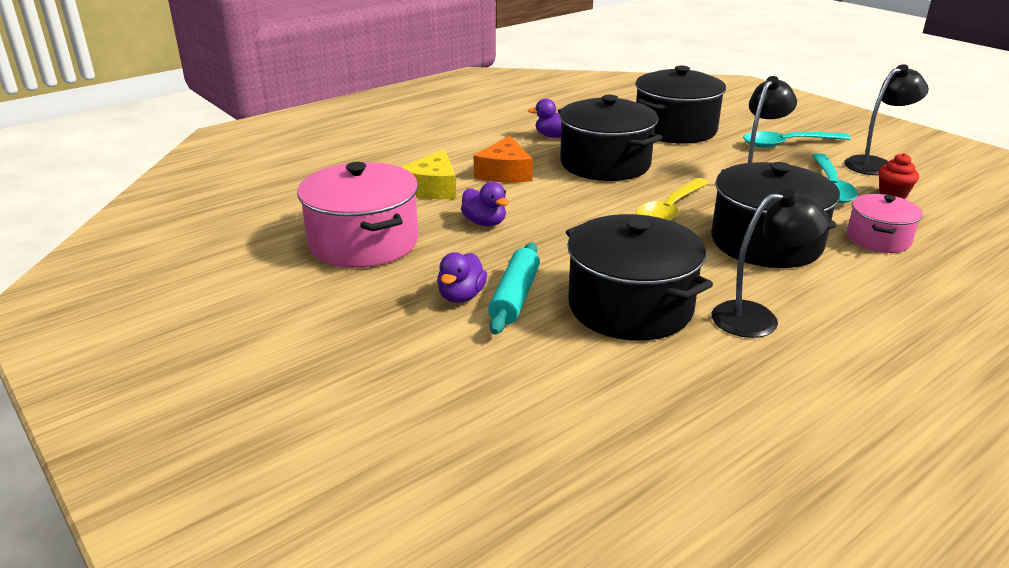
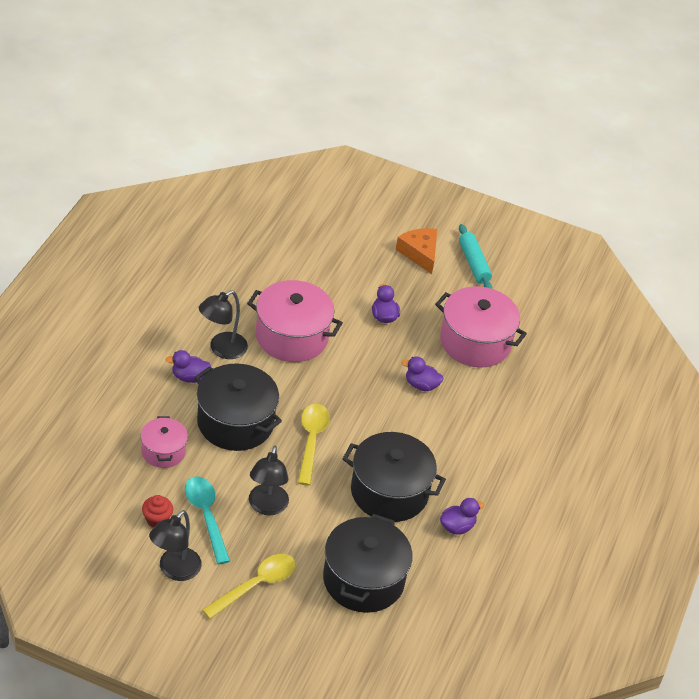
camera: 145 degrees right, 15 degrees up
yellow cheese [401,149,456,199] -> none
orange cheese [474,136,533,183] -> orange cheese moved to [396,228,437,274]
turquoise rolling pin [488,242,540,335] -> turquoise rolling pin moved to [459,224,492,289]
black pot [566,214,713,341] -> pink pot [247,280,343,362]
turquoise spoon [743,131,851,148] -> yellow spoon [202,554,296,619]
none -> purple duck [165,350,211,383]

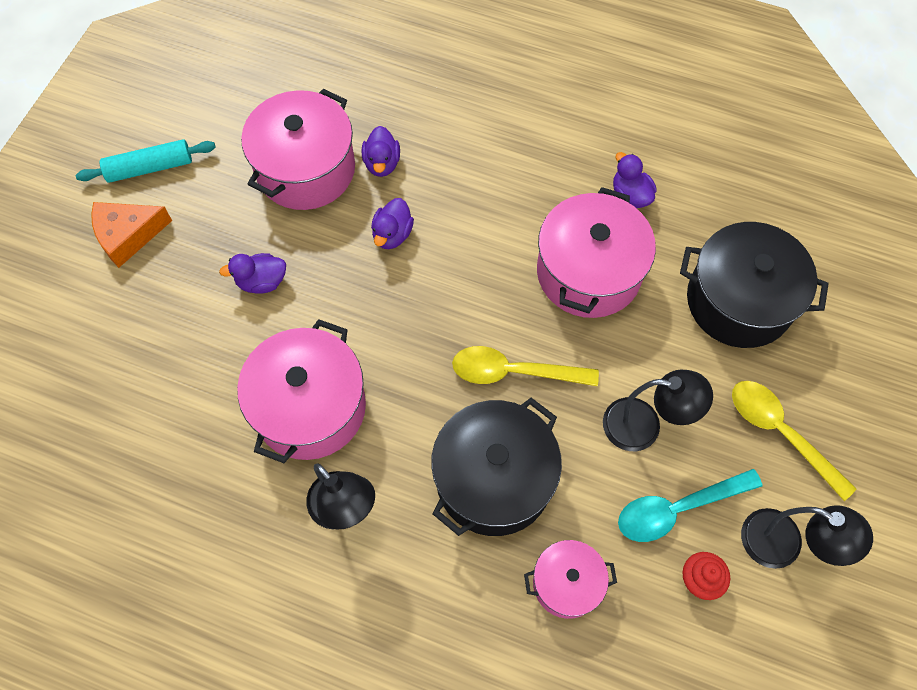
camera: 85 degrees left, 20 degrees up
purple duck [165,350,211,383] -> purple duck moved to [362,126,400,177]
black pot [343,432,446,522] -> pink pot [537,187,656,318]

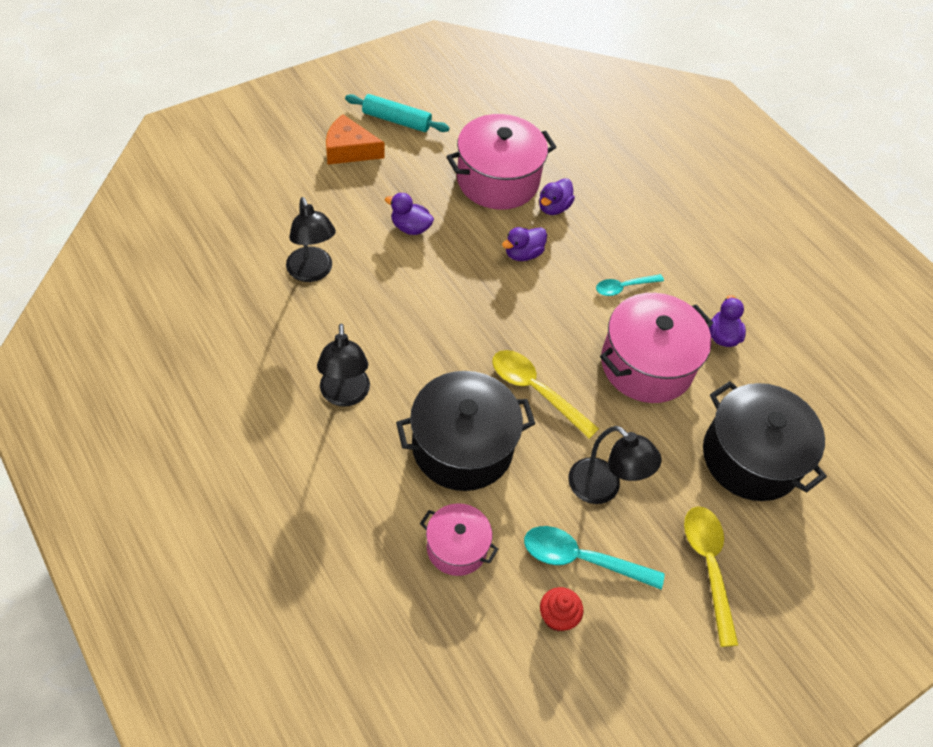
camera: 30 degrees right, 10 degrees down
pink pot [237,319,366,463] -> none
black lamp [741,505,873,569] -> black lamp moved to [286,197,336,282]
none -> turquoise spoon [596,274,664,296]

